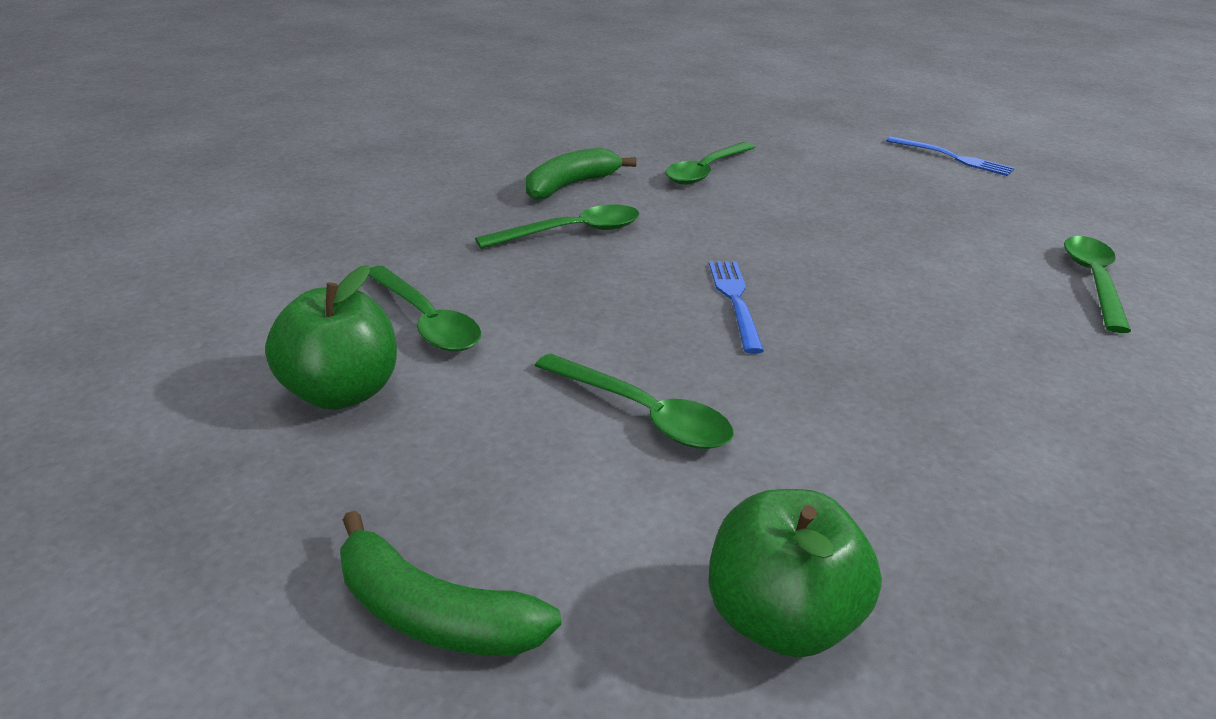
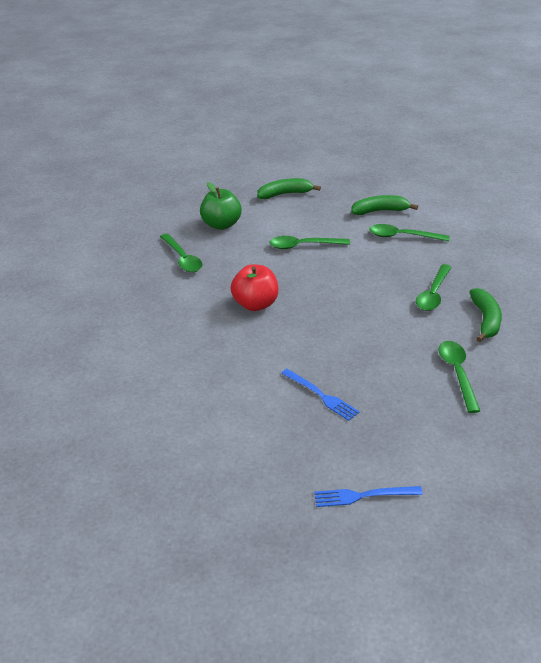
camera: 140 degrees right, 5 degrees up
green apple [265,265,397,410] -> green banana [351,195,418,215]
blue fork [709,261,764,354] -> blue fork moved to [281,369,360,421]
green spoon [1064,236,1131,333] -> green spoon moved to [160,234,203,272]
none -> red apple [231,264,278,311]

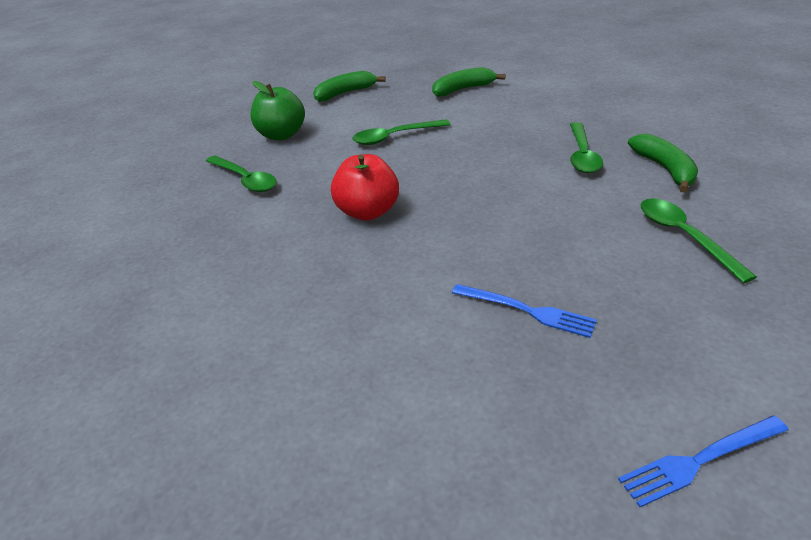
camera: 15 degrees left, 0 degrees up
green spoon [369,224,450,241] -> none

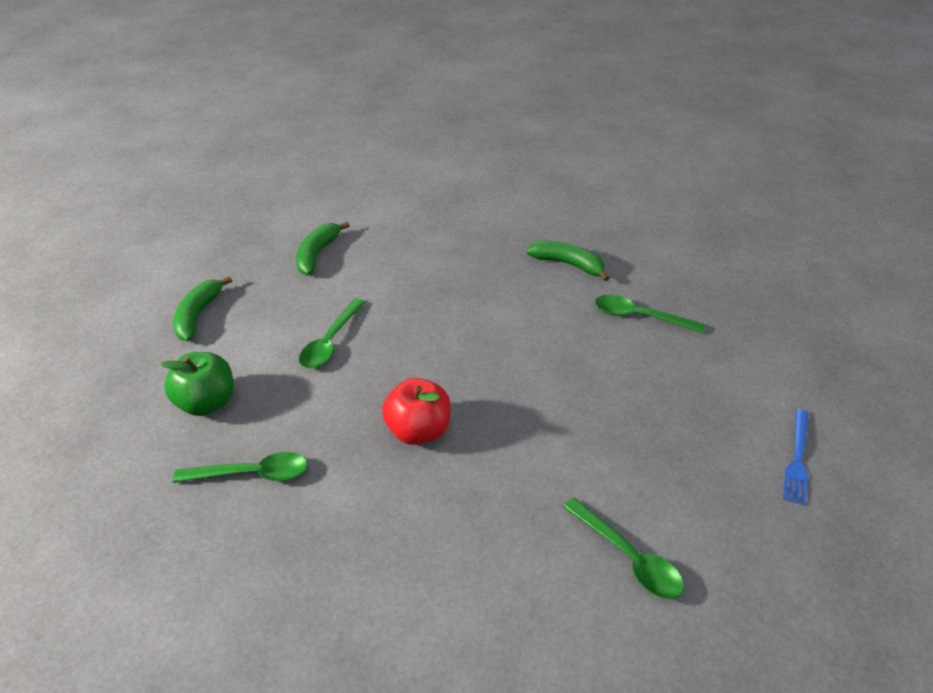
camera: 50 degrees left, 5 degrees up
blue fork [452,284,597,338] -> none
green spoon [570,122,603,173] -> green spoon moved to [563,498,684,599]

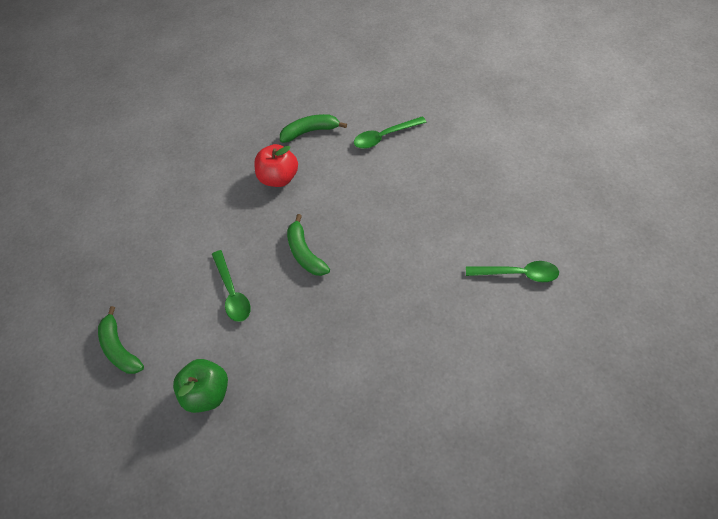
camera: 40 degrees left, 15 degrees up
green spoon [173,452,308,483] -> none
green banana [296,222,350,275] -> green banana moved to [287,214,330,276]
red apple [382,378,451,445] -> red apple moved to [254,144,298,187]
blue fork [783,409,809,505] -> none

